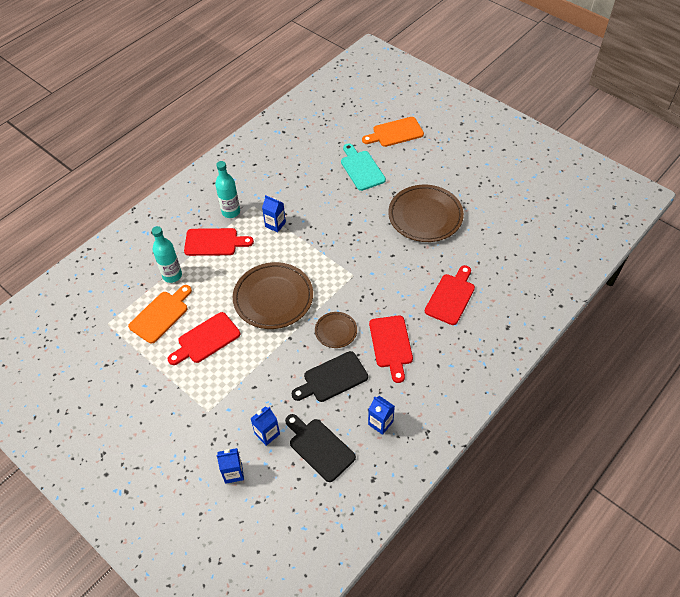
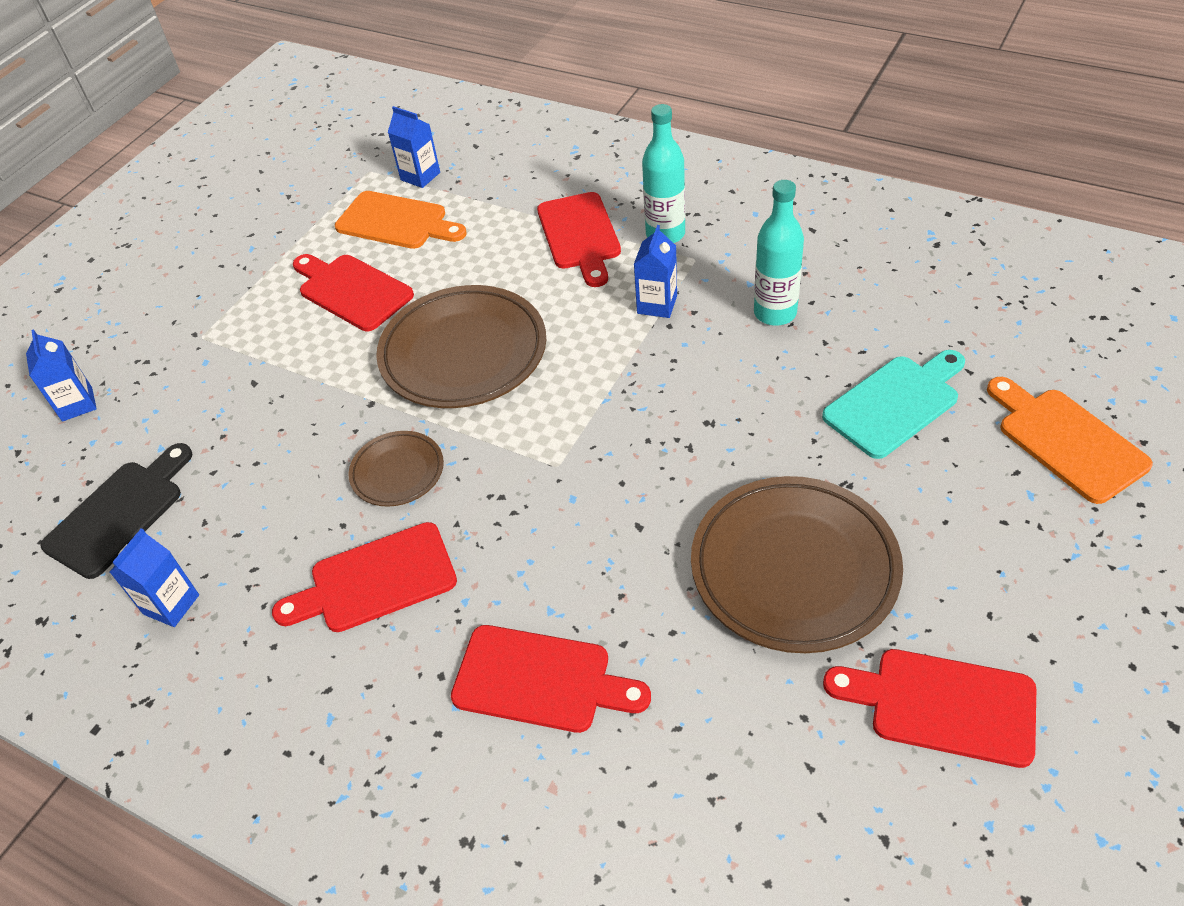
camera: 80 degrees right, 5 degrees down
turquoise bottle [152,226,182,283] -> turquoise bottle moved to [754,180,804,326]
blue carton [250,407,280,446] -> blue carton moved to [388,106,440,188]
black cutting board [292,351,368,402] -> none
none -> red cutting board [823,649,1036,768]

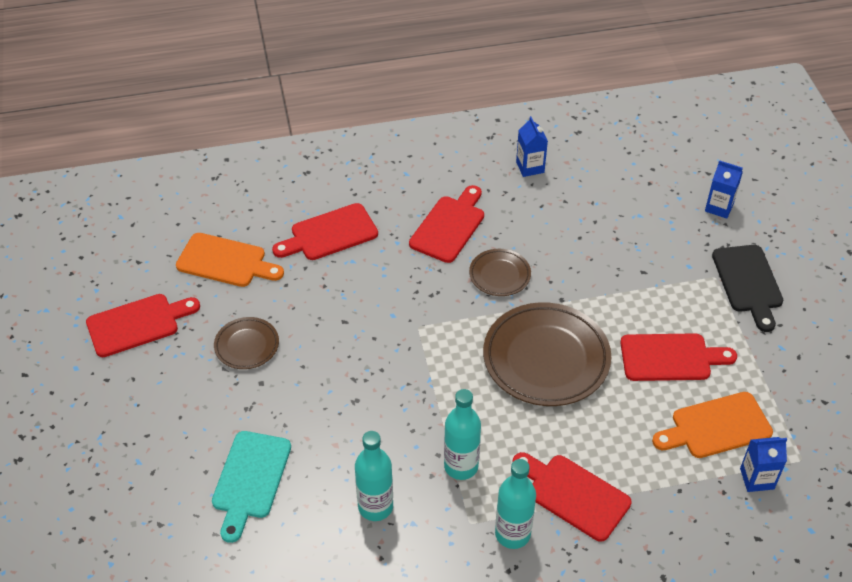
camera: 135 degrees right, 0 degrees up
black cutting board [41,443,192,579] -> black cutting board moved to [712,245,783,332]
blue carton [634,225,677,318] -> turquoise bottle [444,389,481,480]
brown plate [691,476,903,653] -> brown plate [214,317,279,369], size x0.51
orange cutting board [987,377,1153,504] -> orange cutting board moved to [176,233,284,287]

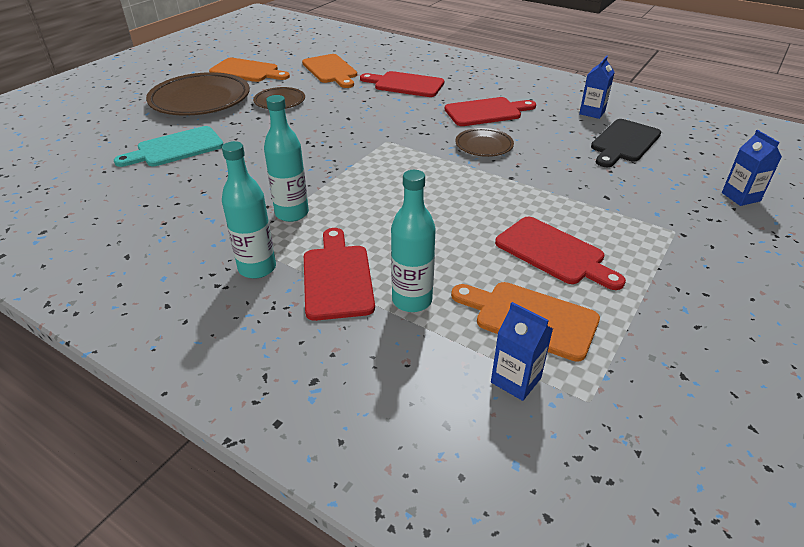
camera: 45 degrees right, 10 degrees down
red cutting board [86,294,200,357] -> orange cutting board [209,58,290,82]
turquoise bottle [355,431,393,521] -> turquoise bottle moved to [391,170,436,312]
brown plate [483,302,611,406] -> brown plate moved to [146,72,250,116]
black cutting board [712,245,783,332] -> black cutting board moved to [591,119,661,167]

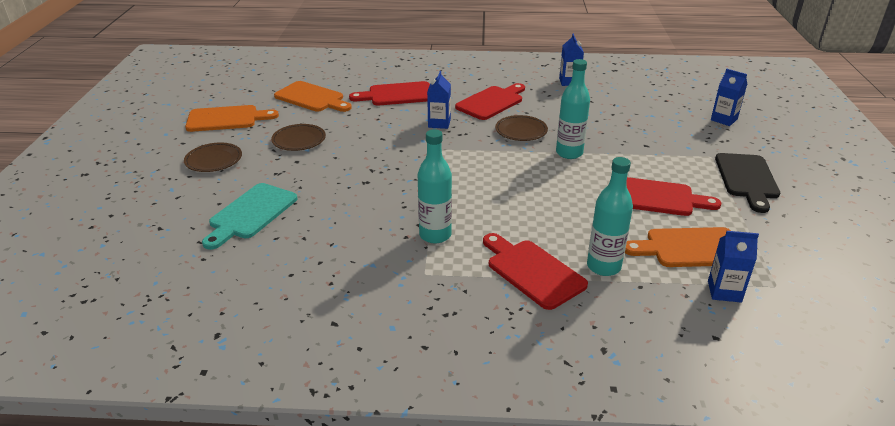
camera: 30 degrees left, 5 degrees down
brown plate [146,72,250,116] -> brown plate [184,143,242,172], size x0.51
turquoise bottle [222,141,276,279] -> turquoise bottle moved to [556,59,590,159]
black cutting board [591,119,661,167] -> black cutting board moved to [715,153,780,213]
none -> blue carton [427,71,451,129]

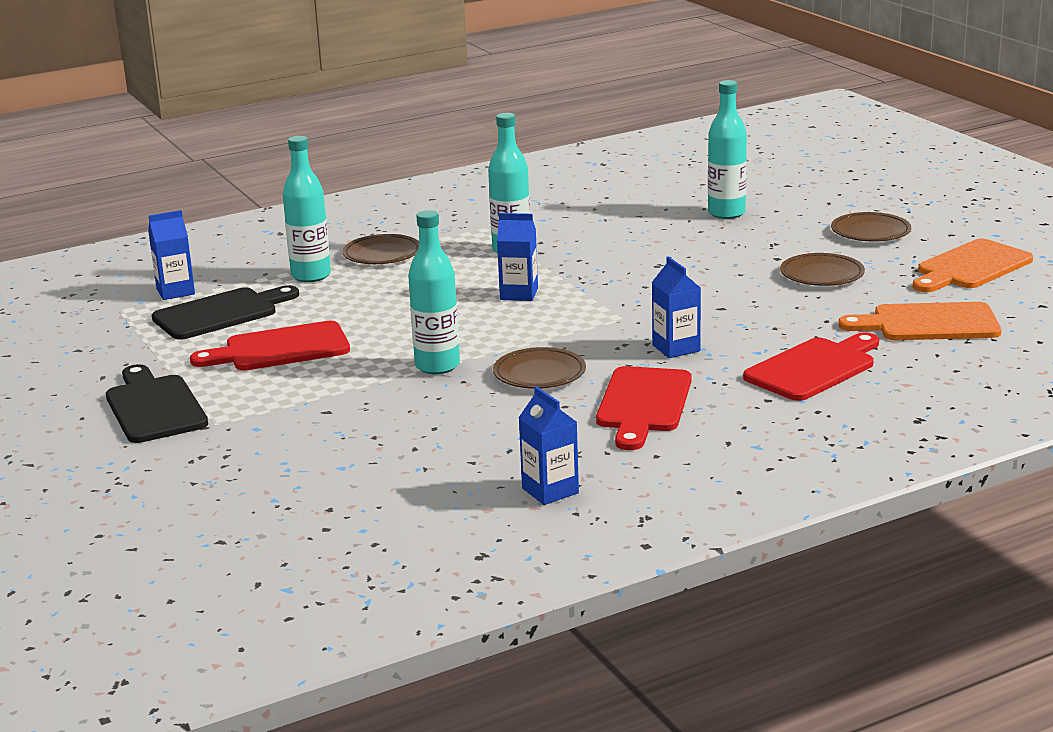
camera: 150 degrees right, 10 degrees down
turquoise cutting board [202,183,297,250] -> turquoise bottle [708,80,747,219]
red cutting board [483,233,588,310] -> brown plate [342,234,419,264]
orange cutting board [625,227,731,267] -> black cutting board [152,285,299,340]
blue carton [711,69,747,126] -> blue carton moved to [497,213,538,301]

